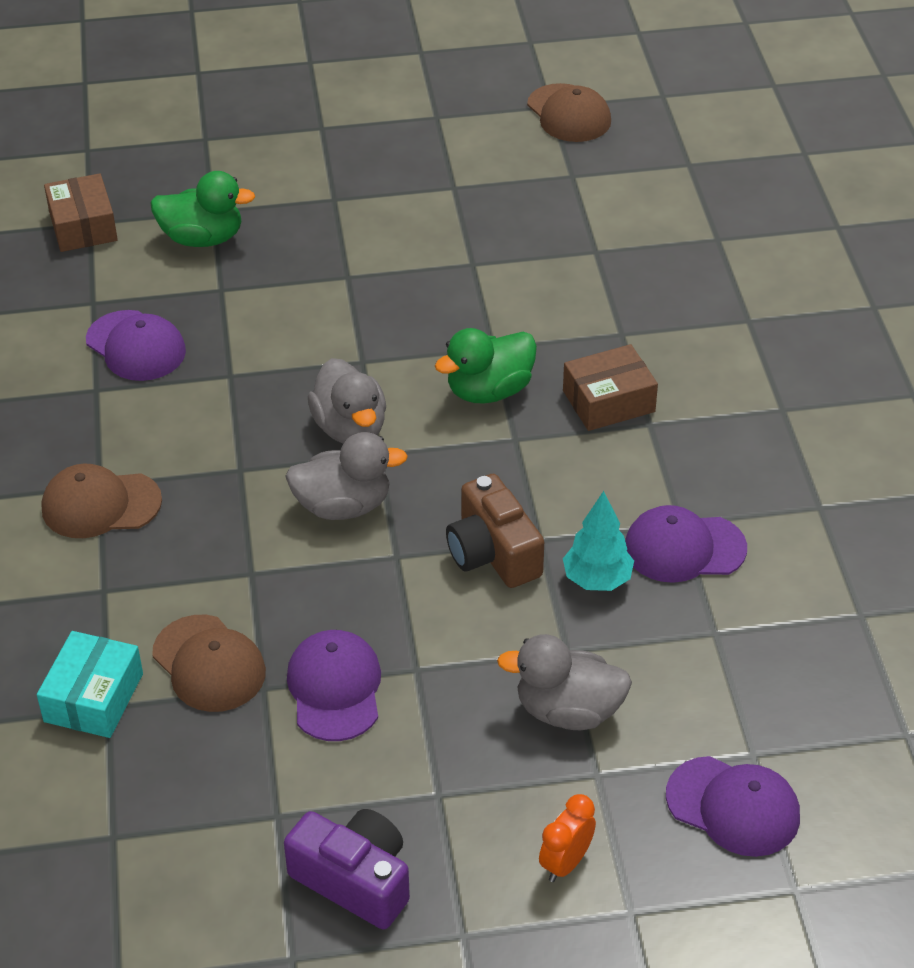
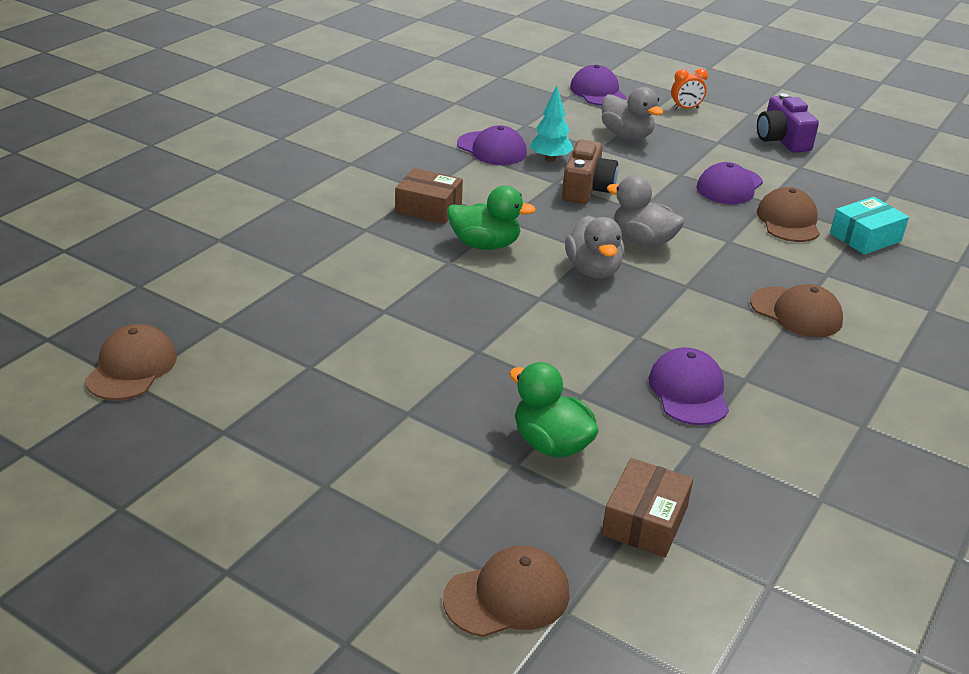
camera: 140 degrees left, 10 degrees down
grey duck [308,358,386,444] -> grey duck turned 150 degrees clockwise [565,215,625,278]
none -> brown cap [443,545,570,637]

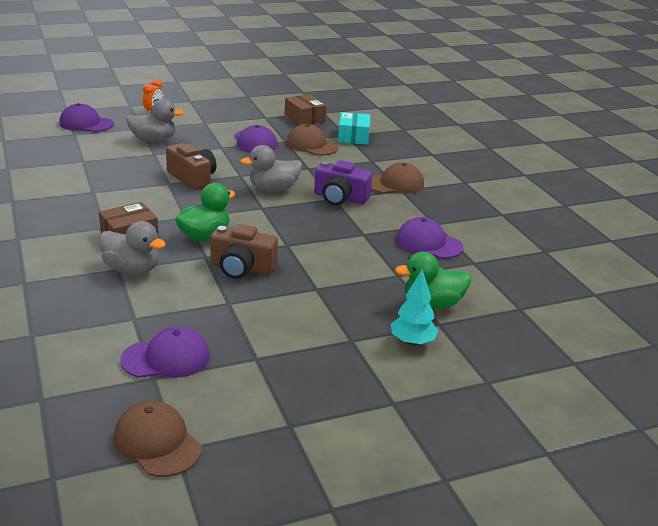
camera: 55 degrees left, 5 degrees down
brown cap [443,545,570,637] -> none
purple cap [457,125,527,165] -> purple cap moved to [120,327,210,378]
turquoise tree [530,85,573,162] -> turquoise tree moved to [391,269,438,346]
grey duck [565,215,625,278] -> grey duck moved to [99,221,166,275]
brown box [602,458,693,557] -> brown box moved to [285,94,326,125]
purple camera [757,93,819,153] -> purple camera moved to [314,160,372,206]
none -> brown camera [210,224,278,279]

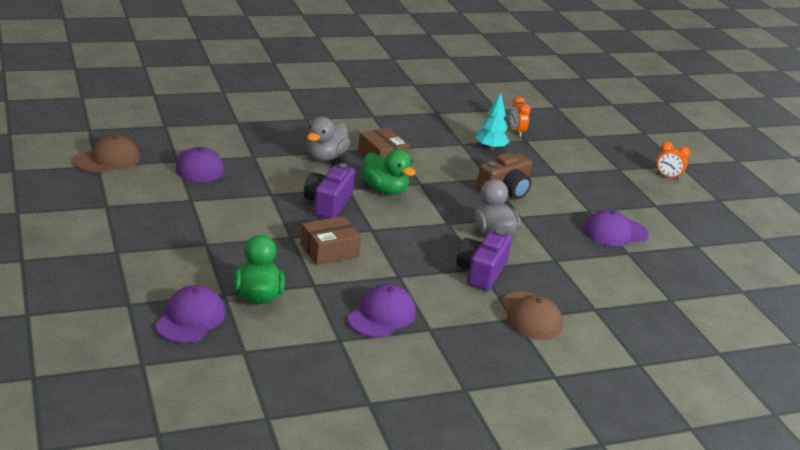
camera: 90 degrees right, 0 degrees up
purple cap [59,103,114,132] -> purple cap moved to [155,285,226,343]
grey duck [126,99,184,142] -> none
brown camera [210,224,278,279] -> purple camera [304,163,355,219]
brown box [285,94,326,125] -> brown box moved to [300,216,362,265]
brown cap [286,124,339,155] -> none
turquoise box [338,112,370,145] -> none
turquoise tree [391,269,438,346] -> turquoise tree moved to [476,93,509,151]
none -> orange clock [510,97,531,137]

